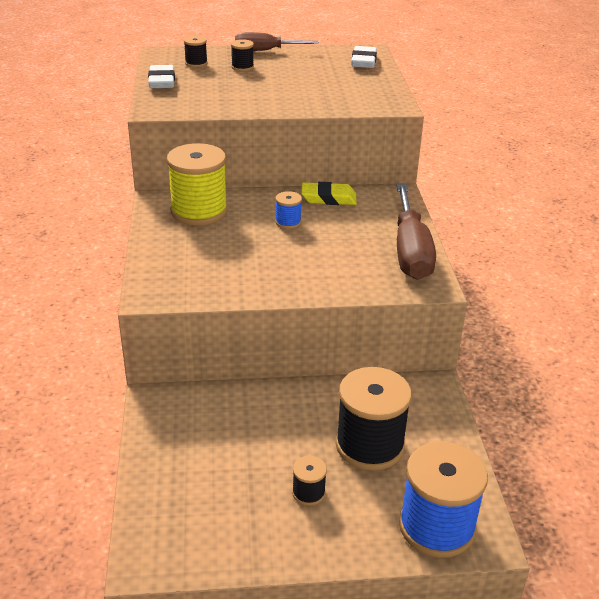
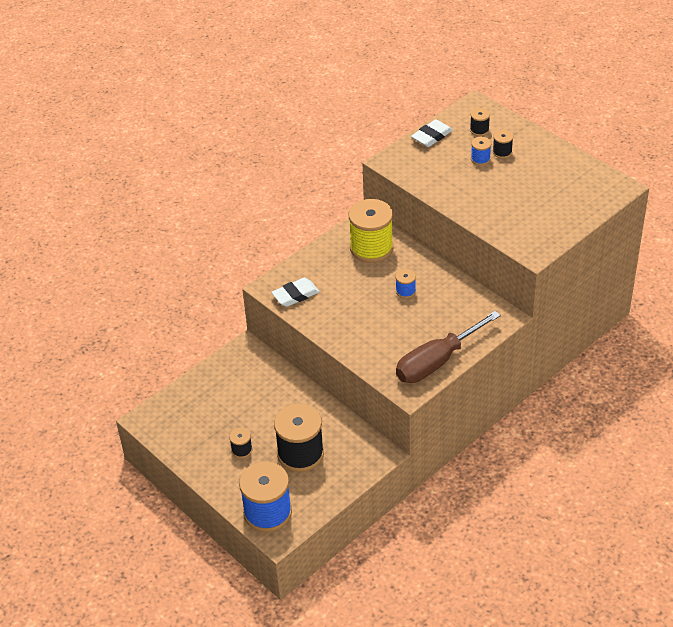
camera: 55 degrees right, 10 degrees up
brown screwdriver [235,32,319,51] -> none
yellow eraser [301,182,357,205] -> none
white eraser [351,46,377,68] -> white eraser moved to [271,278,320,307]
none -> blue spool [471,137,491,165]

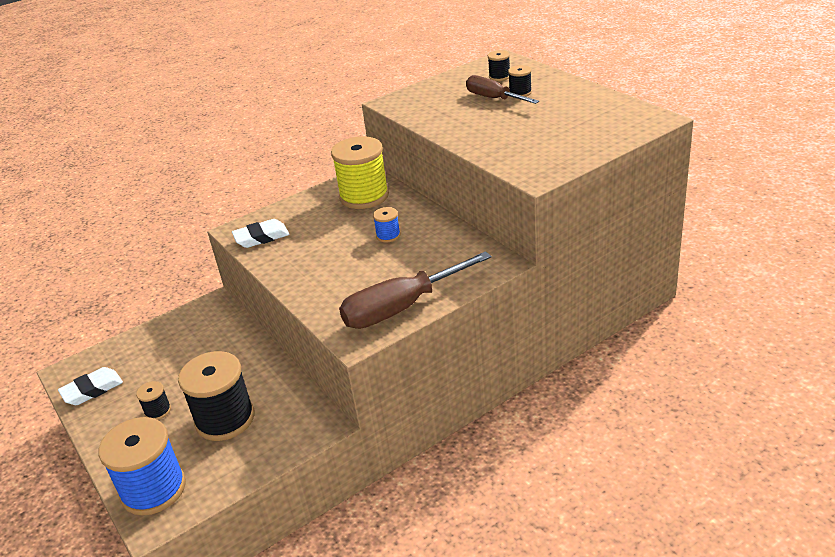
camera: 10 degrees right, 10 degrees down
white eraser [411,119,453,147] -> white eraser moved to [58,367,123,405]
blue spool [471,137,491,165] -> brown screwdriver [466,75,539,104]

